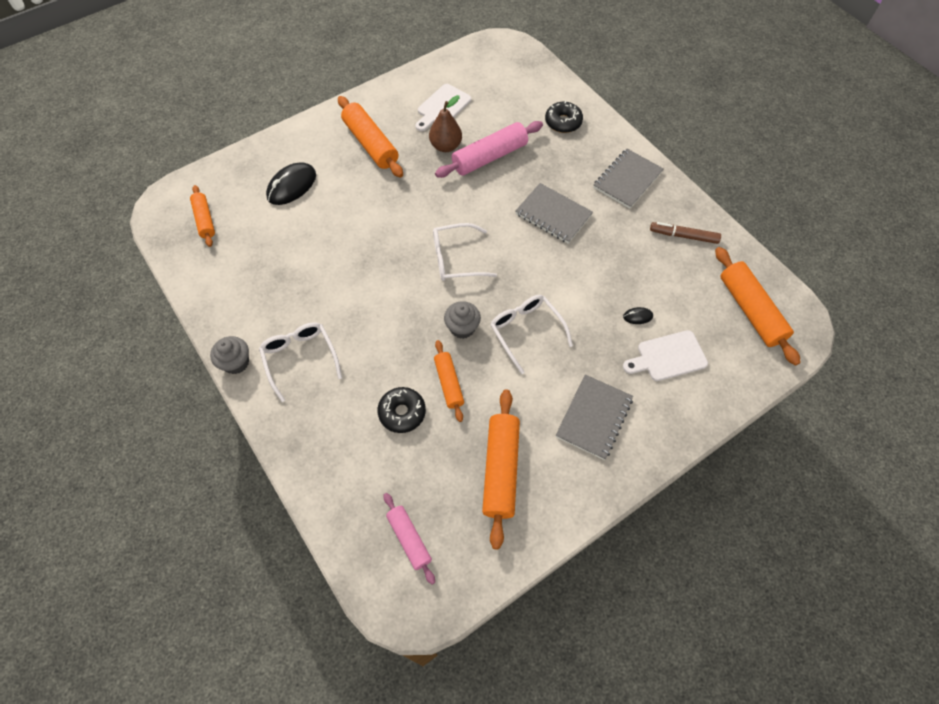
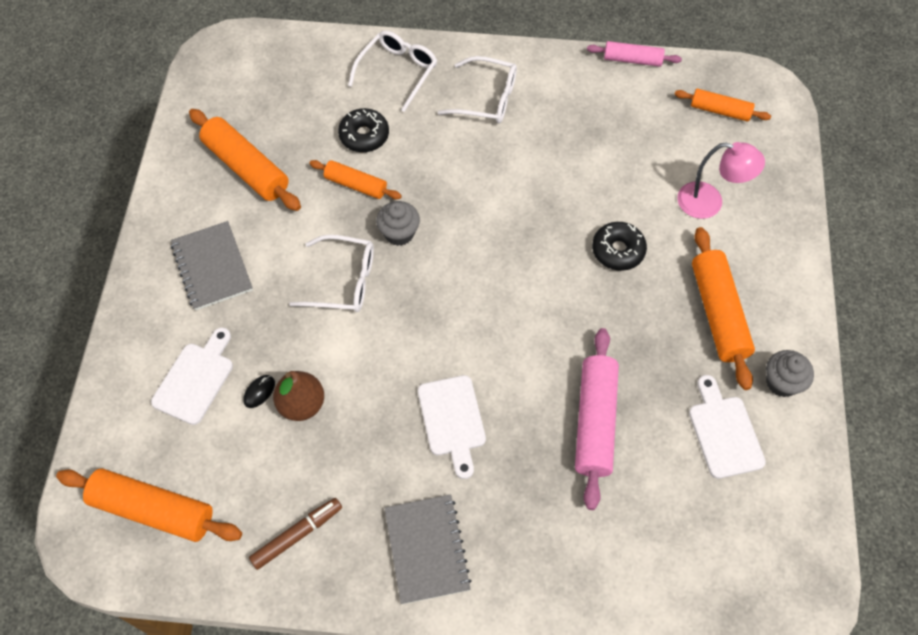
camera: 130 degrees right, 0 degrees up
grey cupcake [210,336,249,374] -> grey cupcake moved to [766,350,814,397]
black mouse [266,162,316,205] -> pink lamp [677,142,765,219]
orange rolling pin [338,96,403,178] -> orange rolling pin turned 75 degrees clockwise [692,227,755,390]
pink rolling pin [384,493,435,584] -> pink rolling pin moved to [587,41,682,67]
brown pear [429,95,462,152] -> brown pear moved to [273,371,324,421]
white glasses [433,223,497,281] -> white glasses moved to [348,30,437,112]
grey notebook [515,183,593,244] -> white cutting board [418,375,486,479]
black donut [545,101,583,133] -> black donut moved to [592,222,647,271]

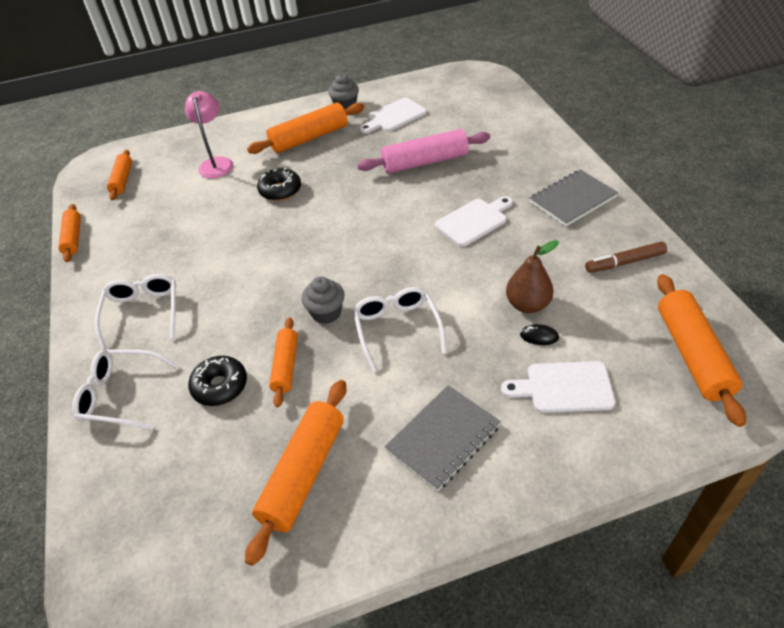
camera: 110 degrees left, 15 degrees down
brown marker [249,498,342,570] -> brown marker turned 45 degrees counterclockwise [585,242,667,273]
pink rolling pin [587,41,682,67] -> orange rolling pin [58,204,81,262]

